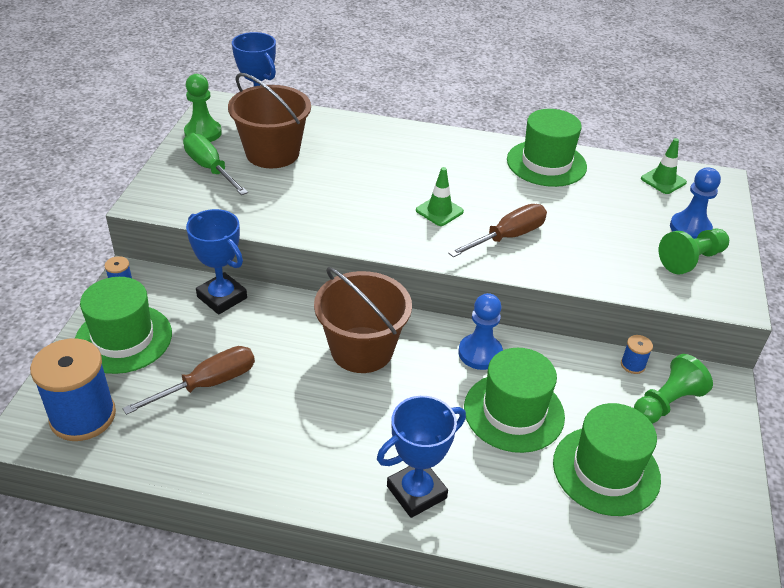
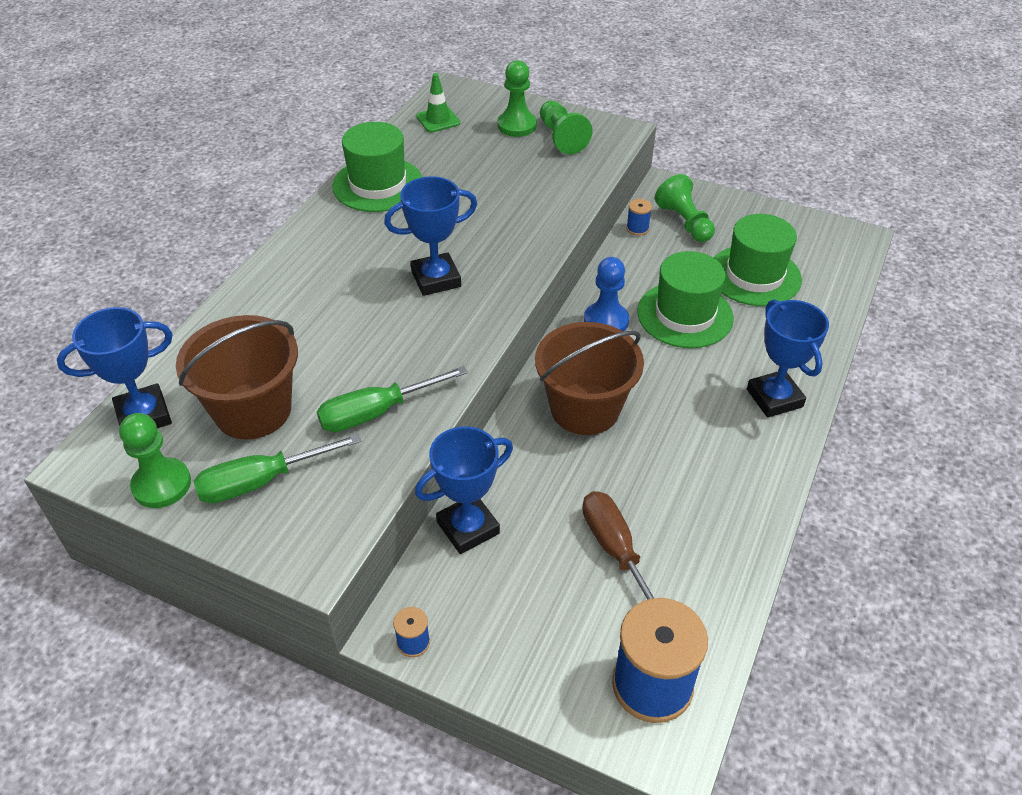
camera: 75 degrees left, 5 degrees up
green hat [75,277,172,374] -> none
green traffic cone [416,167,464,226] -> blue trophy [384,176,477,296]
brown screwdriver [448,204,547,257] -> none
blue pawn [670,167,721,239] -> green pawn [497,60,537,137]
none -> green screwdriver [317,366,468,432]

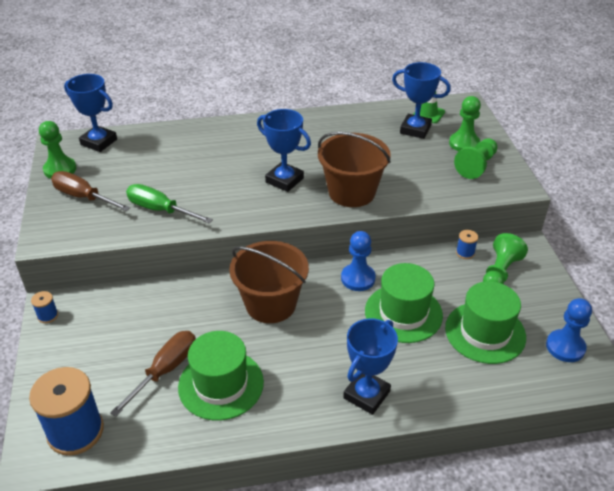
camera: 55 degrees right, 5 degrees down
brown bucket [176,315,298,440] -> brown bucket moved to [318,132,391,207]
green screwdriver [194,434,361,503] -> brown screwdriver [51,171,130,211]
green hat [332,122,423,212] -> green hat moved to [178,331,264,421]
blue trophy [415,426,513,554] -> blue trophy moved to [392,62,451,139]
none -> blue pawn [546,298,592,362]

